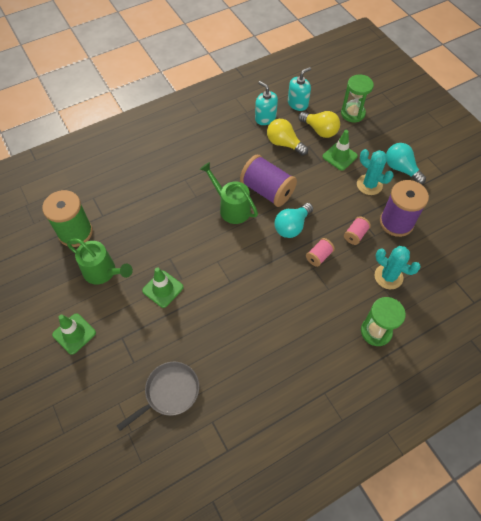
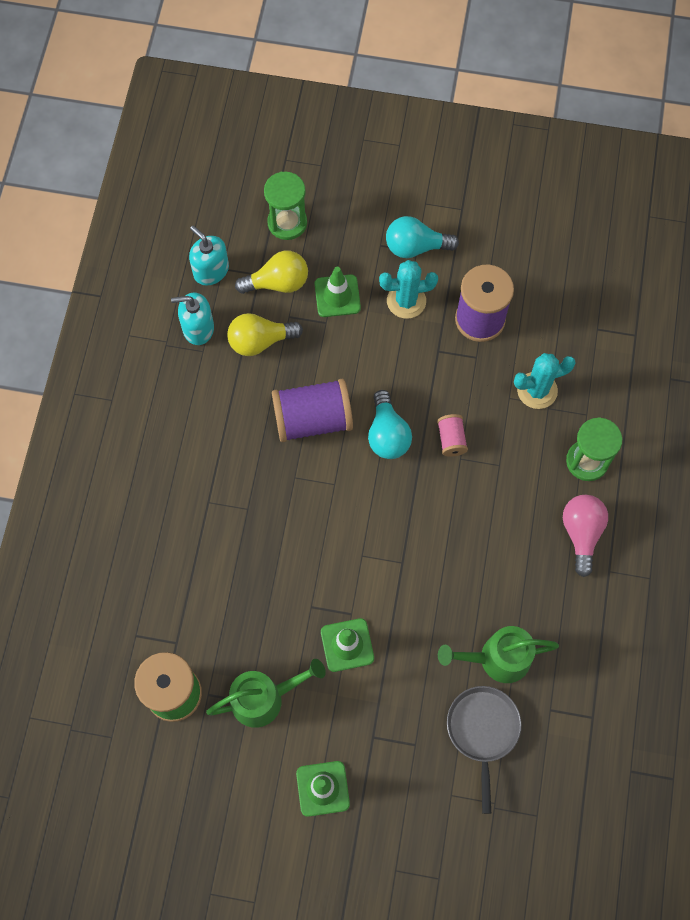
camera: 50 degrees left, 10 degrees up
green watering can [200,162,258,224] -> green watering can moved to [438,626,559,683]
turquoise soap dispenser [288,67,311,111] -> turquoise soap dispenser turned 45 degrees counterclockwise [189,226,229,286]
pink spool [344,216,371,245] -> none
none -> pink light bulb [563,495,608,577]

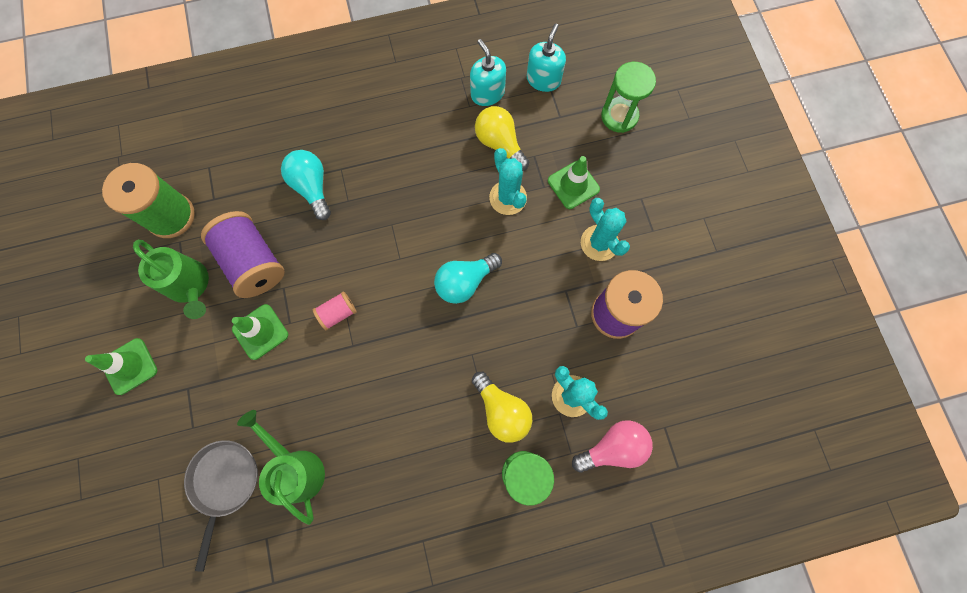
camera: 65 degrees right, 5 degrees up
yellow light bulb [235,250,308,294] -> yellow light bulb moved to [472,372,532,443]
purple spool [272,379,353,442] -> purple spool moved to [201,211,285,298]
turquoise light bulb [386,216,459,258] -> turquoise light bulb moved to [281,150,331,220]
pink spool [437,414,468,457] -> pink spool moved to [313,291,357,330]
grey pan [447,686,521,814] -> grey pan turned 60 degrees counterclockwise [184,440,258,572]
pink light bulb [563,495,608,577] -> pink light bulb moved to [572,420,653,473]
none -> turquoise cactus [489,148,527,215]

